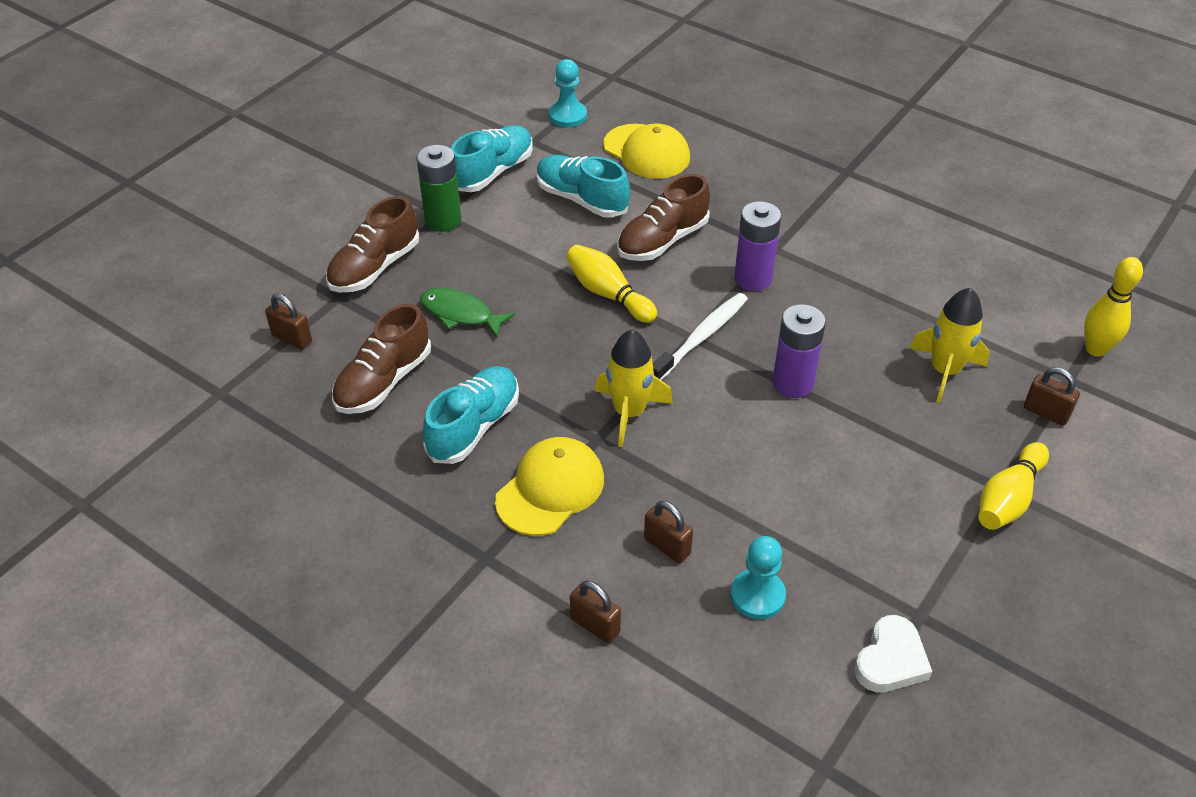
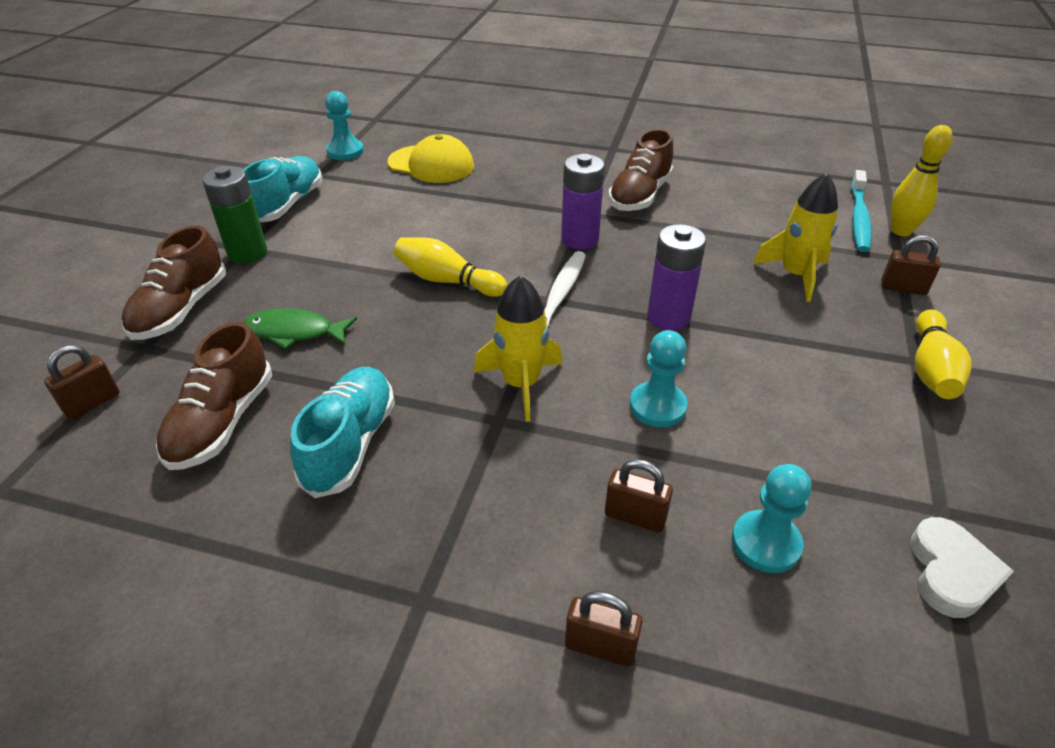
camera: 20 degrees left, 5 degrees down
brown padlock [265,293,312,349] -> brown padlock turned 60 degrees counterclockwise [44,345,120,419]
yellow cap [495,437,604,536] -> none
turquoise shoe [537,155,630,218] -> none
brown shoe [617,174,710,261] -> brown shoe moved to [608,129,673,211]
none -> turquoise pawn [629,330,688,427]
none -> turquoise toothbrush [851,170,872,252]

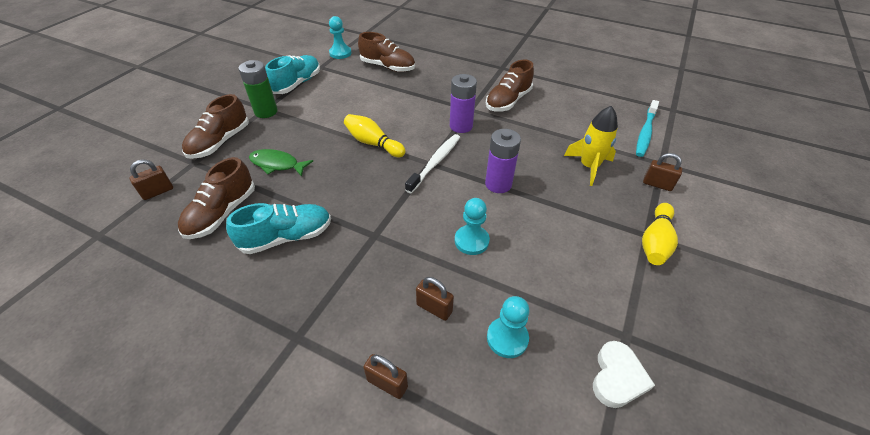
camera: 10 degrees right, 5 degrees up
turquoise shoe [290,367,395,498] -> turquoise shoe turned 45 degrees clockwise [226,203,331,254]
yellow cap [387,134,474,183] -> brown shoe [358,32,415,72]
yellow rocket [474,275,562,422] -> none
yellow bowling pin [891,125,953,236] -> none

